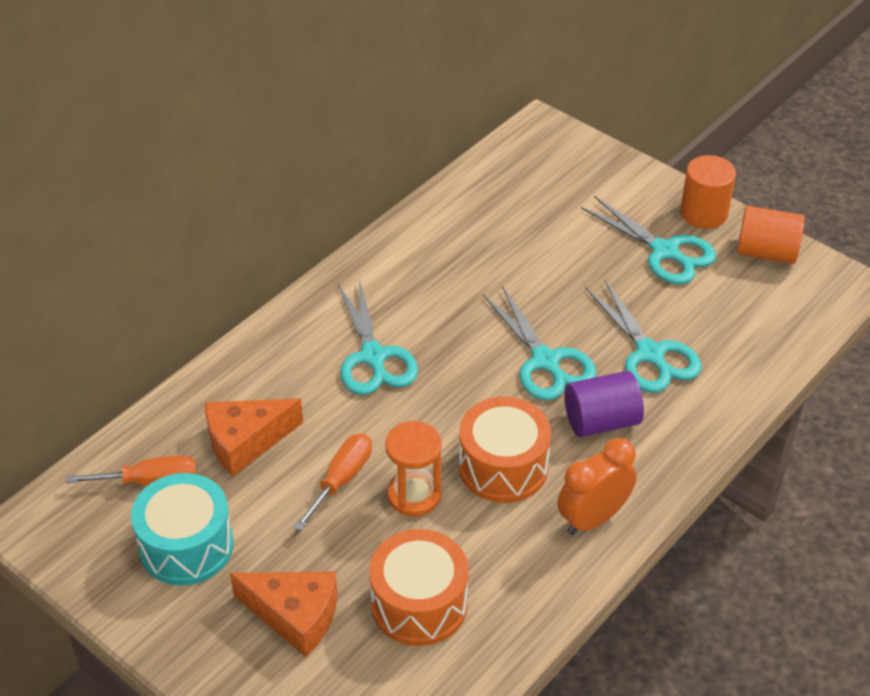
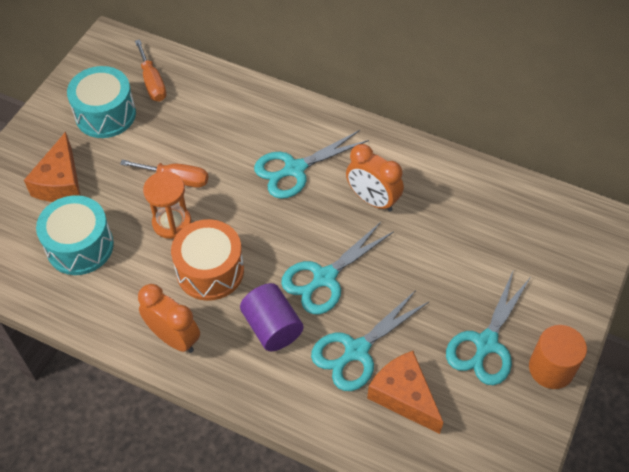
camera: 75 degrees right, 10 degrees up
orange cheese [205,398,303,476] -> orange cheese moved to [367,351,444,434]
orange drum [369,529,468,646] -> turquoise drum [36,195,114,275]
orange cylinder [737,206,805,264] -> none
none -> orange clock [346,144,404,212]

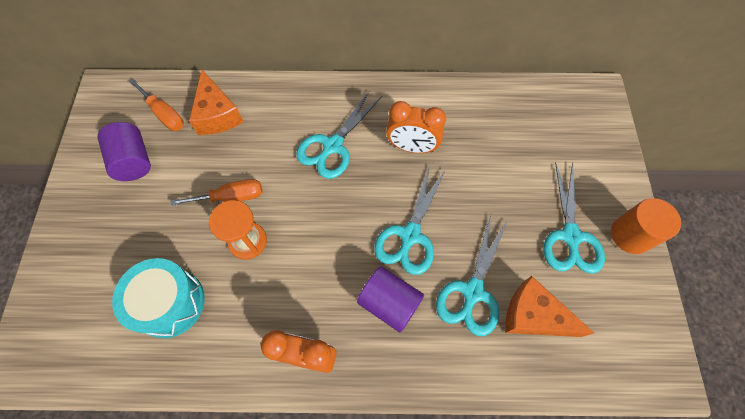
camera: 25 degrees left, 10 degrees up
orange cheese [24,132,81,202] -> orange cheese moved to [189,70,244,135]
turquoise drum [67,66,136,138] -> purple cylinder [97,122,151,181]
orange drum [171,219,244,301] -> none

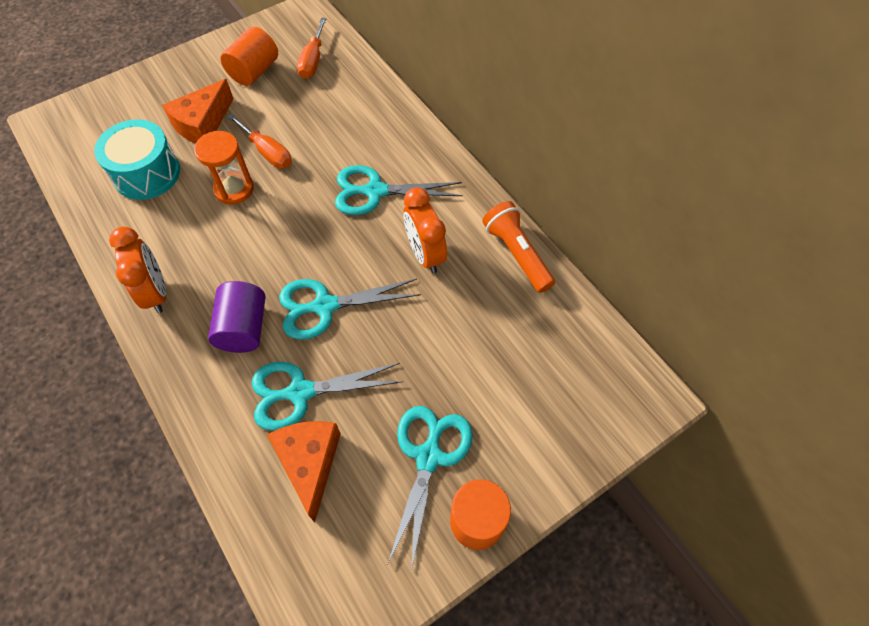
camera: 55 degrees right, 5 degrees down
purple cylinder [97,122,151,181] -> orange cylinder [220,26,278,86]
orange cheese [189,70,244,135] -> orange cheese moved to [162,79,234,144]
turquoise scissors [543,162,605,274] -> turquoise scissors turned 135 degrees clockwise [388,406,473,571]
none -> orange flashlight [482,201,555,293]

